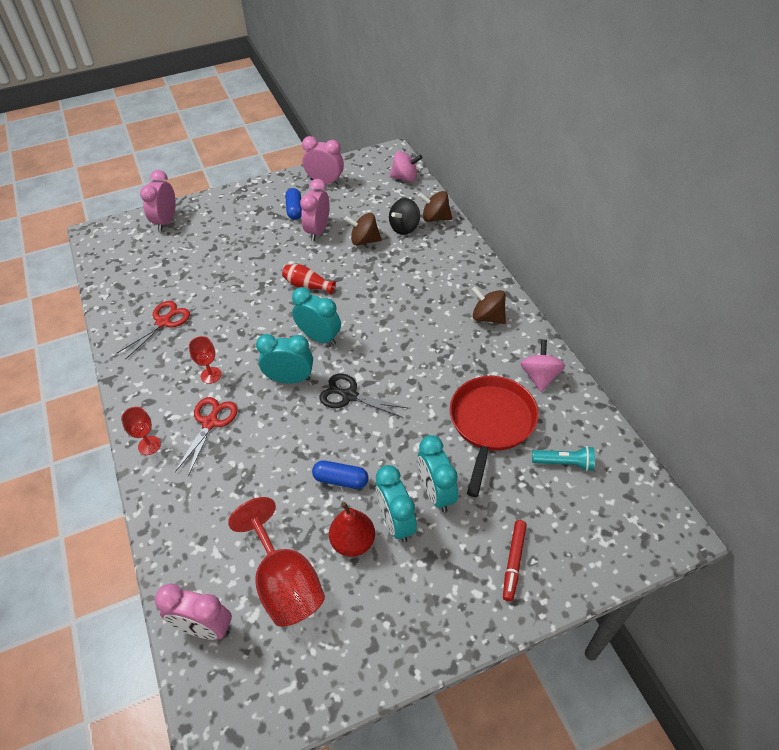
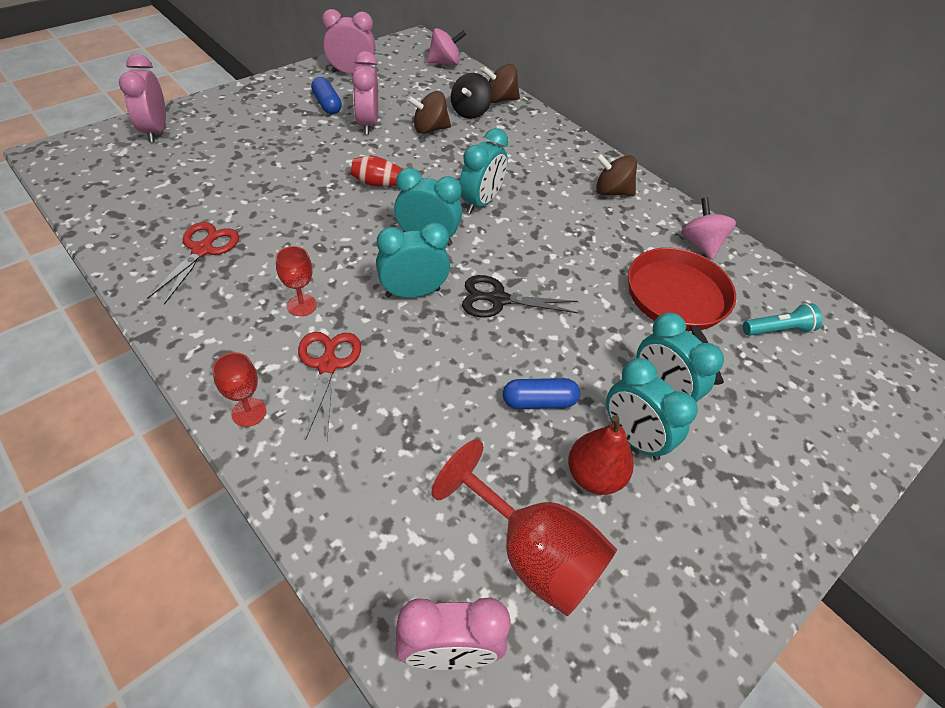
camera: 25 degrees left, 0 degrees up
red marker [503,520,527,602] -> none
none -> turquoise clock [459,128,508,214]

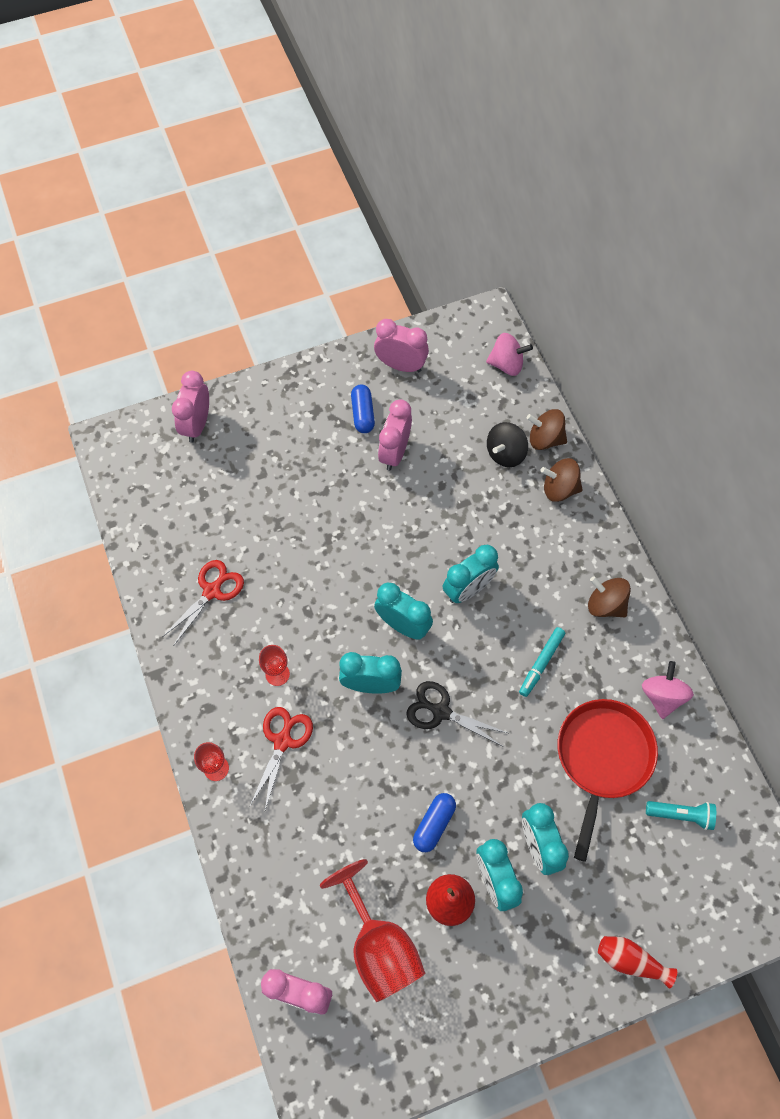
camera: 25 degrees right, 15 degrees up
red vase [351,155,422,187] -> red vase moved to [598,936,677,989]
brown spinning top [407,91,451,134] -> brown spinning top moved to [540,458,582,502]
blue capsule [503,378,580,409] -> blue capsule turned 75 degrees counterclockwise [413,793,456,852]
none -> turquoise marker [519,627,565,697]

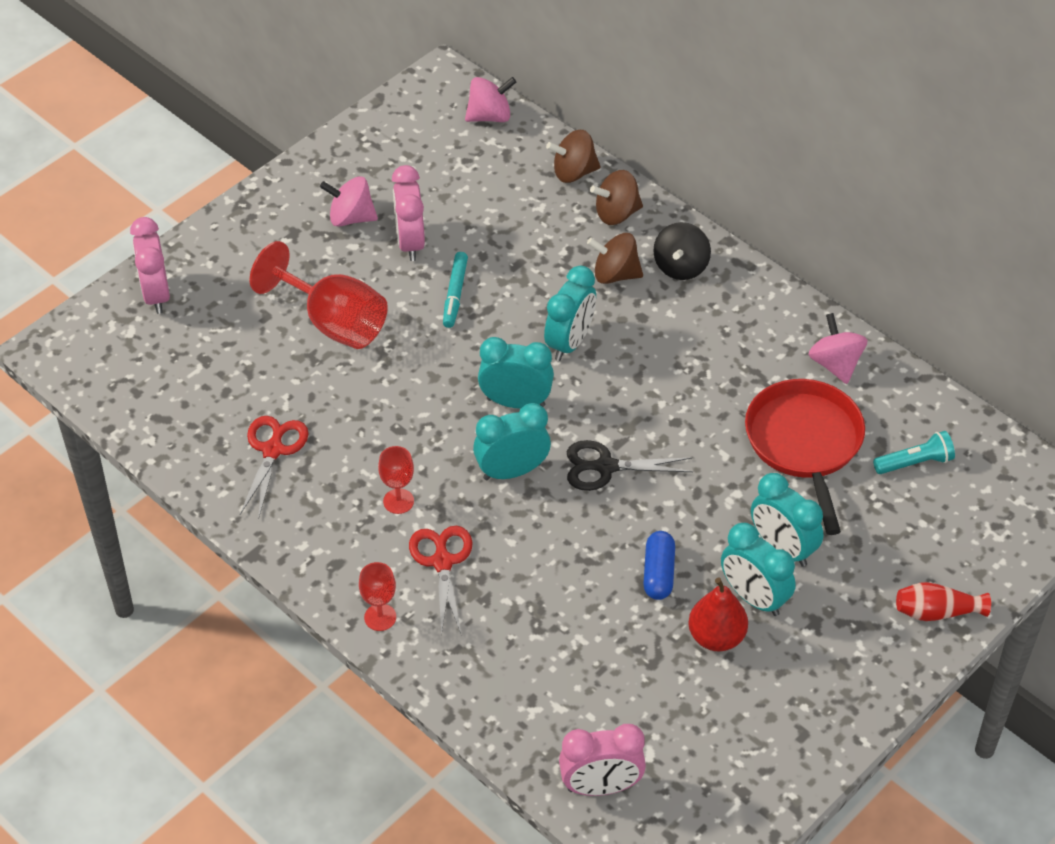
camera: 25 degrees left, 15 degrees down
red goblet [320,859,425,1002] -> red goblet moved to [250,241,388,349]
blue capsule [351,384,375,433] -> pink spinning top [320,176,378,227]
pink clock [374,319,429,372] -> none
black spinning top [487,422,528,467] -> black spinning top moved to [653,222,711,280]
turquoise marker [519,627,565,697] -> turquoise marker moved to [443,252,468,328]
brown spinning top [588,576,631,617] -> brown spinning top moved to [587,233,643,284]

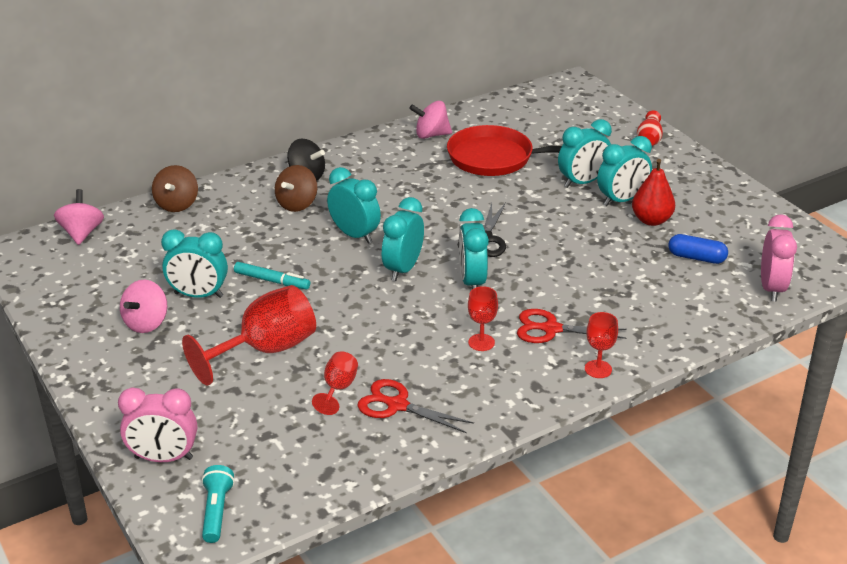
camera: 75 degrees left, 15 degrees down
pink clock [392,165,425,261] -> turquoise clock [161,230,228,298]
brown spinning top [590,170,643,225] -> none
blue capsule [643,531,675,600] -> blue capsule moved to [668,234,728,264]
turquoise flashlight [873,431,955,474] -> turquoise flashlight moved to [202,465,235,543]
none -> red goblet [312,352,358,415]

